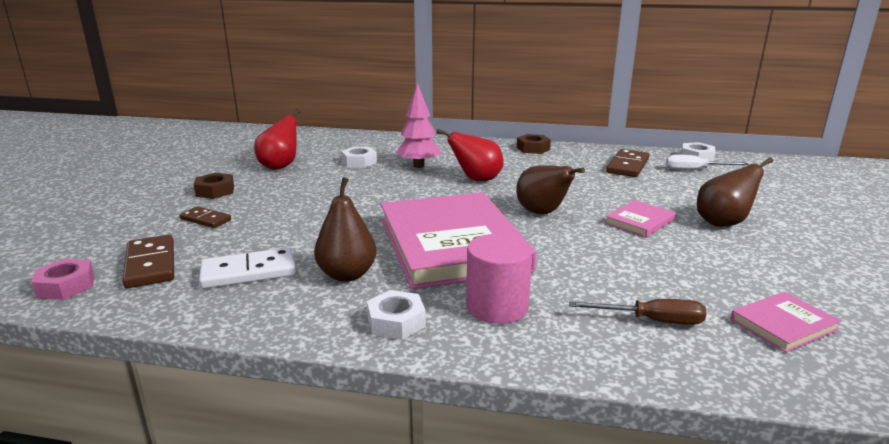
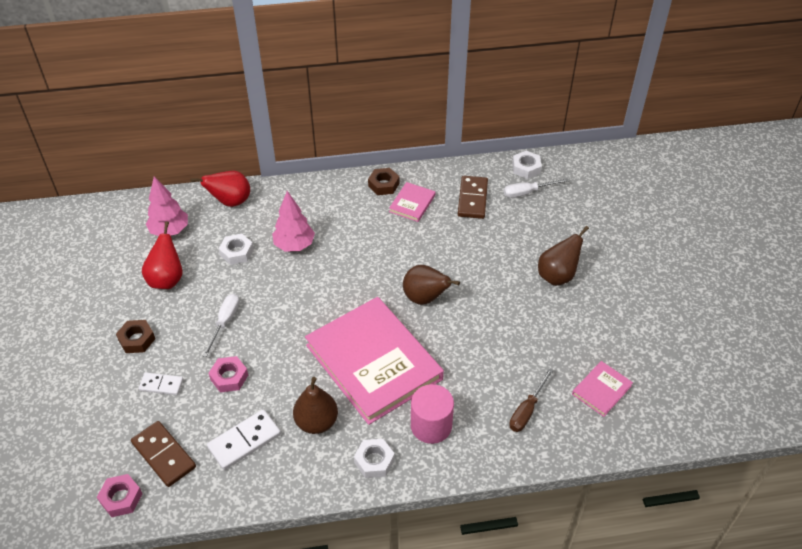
camera: 20 degrees left, 25 degrees up
brown domino [179,206,231,228] -> white domino [139,373,183,395]
red pear [437,129,503,181] -> red pear moved to [190,171,250,207]
brown screwdriver [569,299,706,325] -> brown screwdriver turned 135 degrees clockwise [509,368,554,432]
pink book [605,200,676,237] -> pink book moved to [389,182,435,222]
none -> pink tree [146,176,188,236]
none -> white screwdriver [202,294,239,357]
none -> pink nut [209,356,248,392]

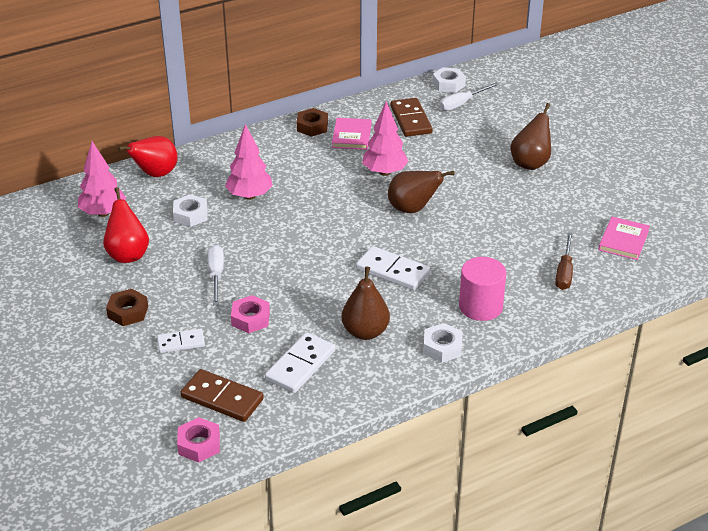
camera: 20 degrees left, 10 degrees down
pink book [305,297,444,425] -> white domino [356,246,430,290]
none -> pink tree [362,101,409,176]

